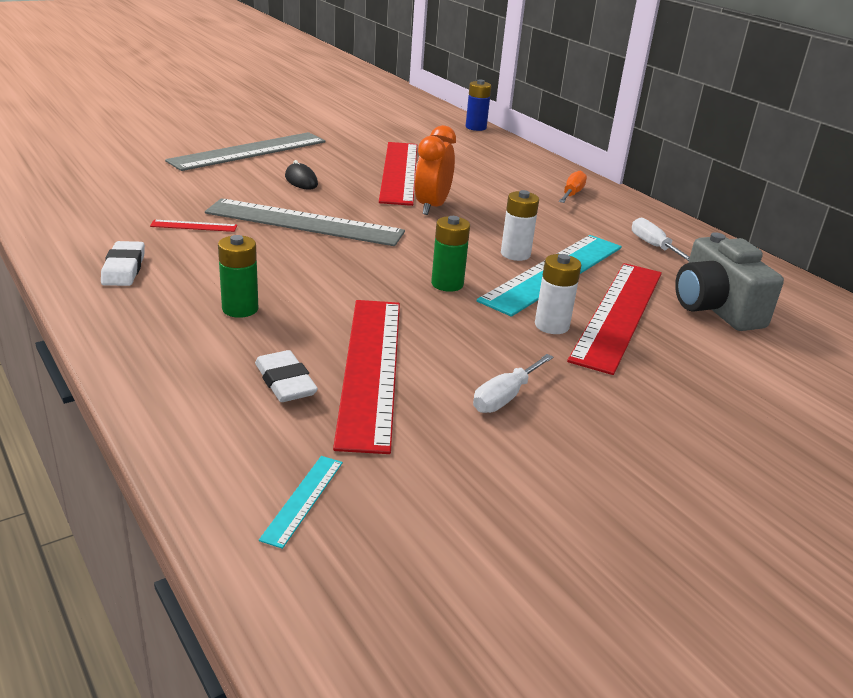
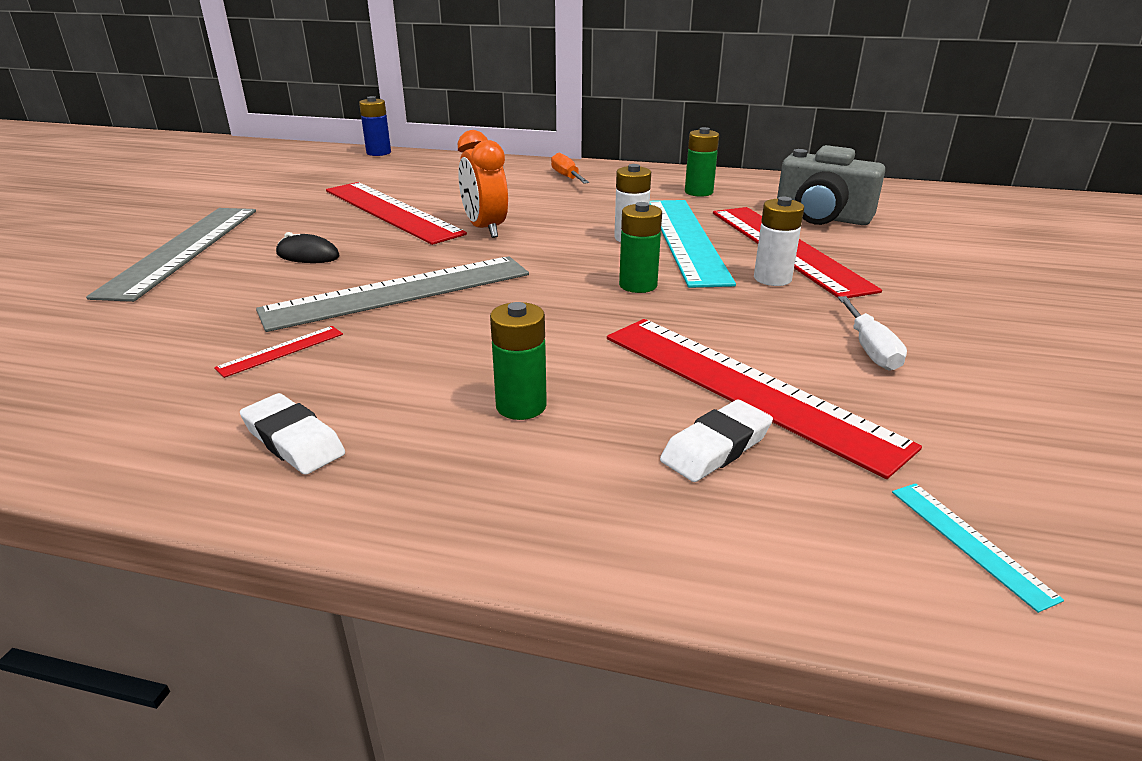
camera: 40 degrees left, 0 degrees up
white eraser [255,350,318,402] -> white eraser turned 60 degrees counterclockwise [660,400,773,482]
white screwdriver [632,218,690,261] -> green battery [685,127,719,197]

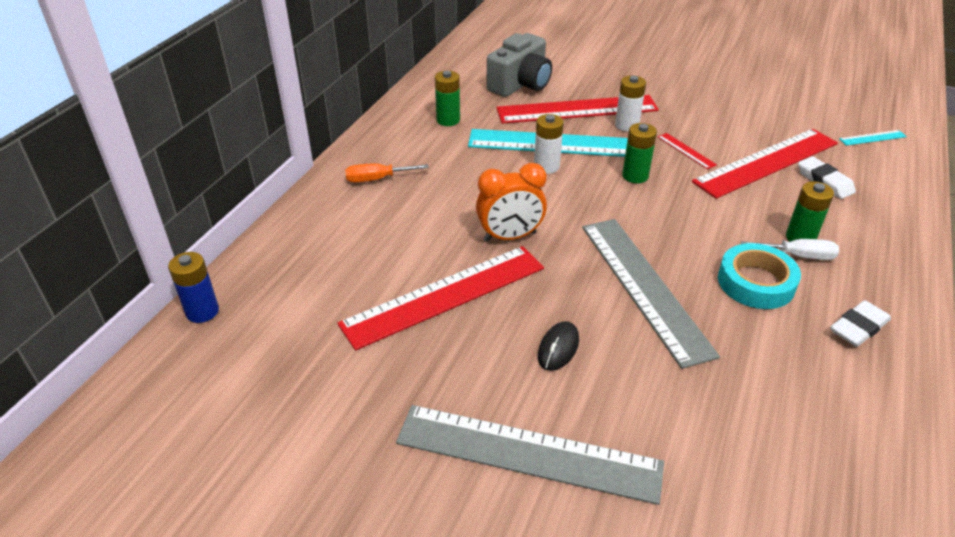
camera: 80 degrees left, 10 degrees up
red ruler [214,326,343,378] -> red ruler moved to [658,133,717,169]
white screwdriver [838,296,907,371] -> white screwdriver moved to [741,239,839,260]
none -> turquoise tape [718,243,801,309]

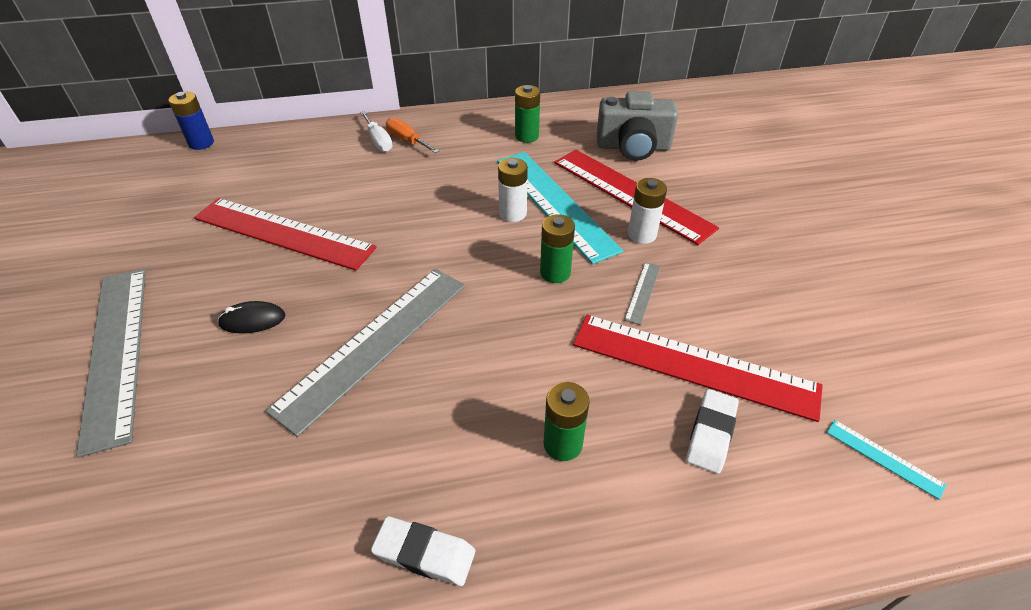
camera: 55 degrees right, 5 degrees up
orange clock [476,163,547,242] -> none
red ruler [658,133,717,169] -> grey ruler [624,262,660,325]
turquoise tape [718,243,801,309] -> none
white screwdriver [741,239,839,260] -> white screwdriver moved to [360,111,393,152]

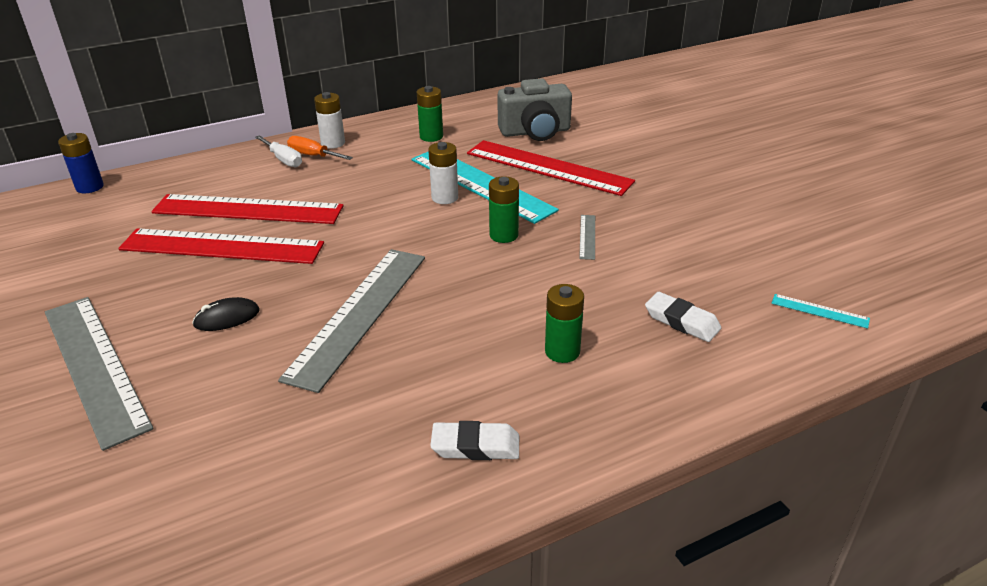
camera: 15 degrees left, 10 degrees down
red ruler [573,315,823,422] -> red ruler moved to [151,194,344,224]
white battery [628,178,667,244] -> white battery moved to [314,92,345,149]
white eraser [686,389,739,474] -> white eraser turned 60 degrees counterclockwise [645,292,721,342]

